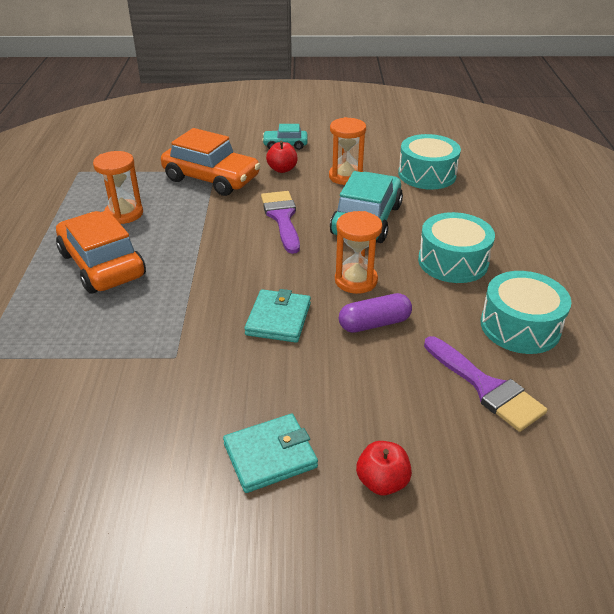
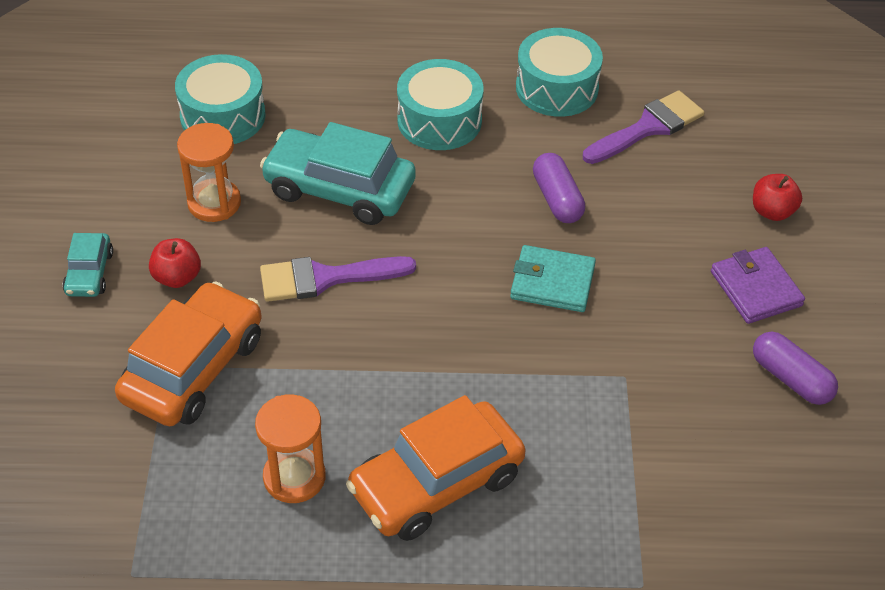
camera: 90 degrees left, 10 degrees up
turquoise wallet [223,414,318,493] -> purple wallet [711,247,805,324]
orange hourglass [335,211,382,294] -> none
none -> purple capsule [753,331,838,405]

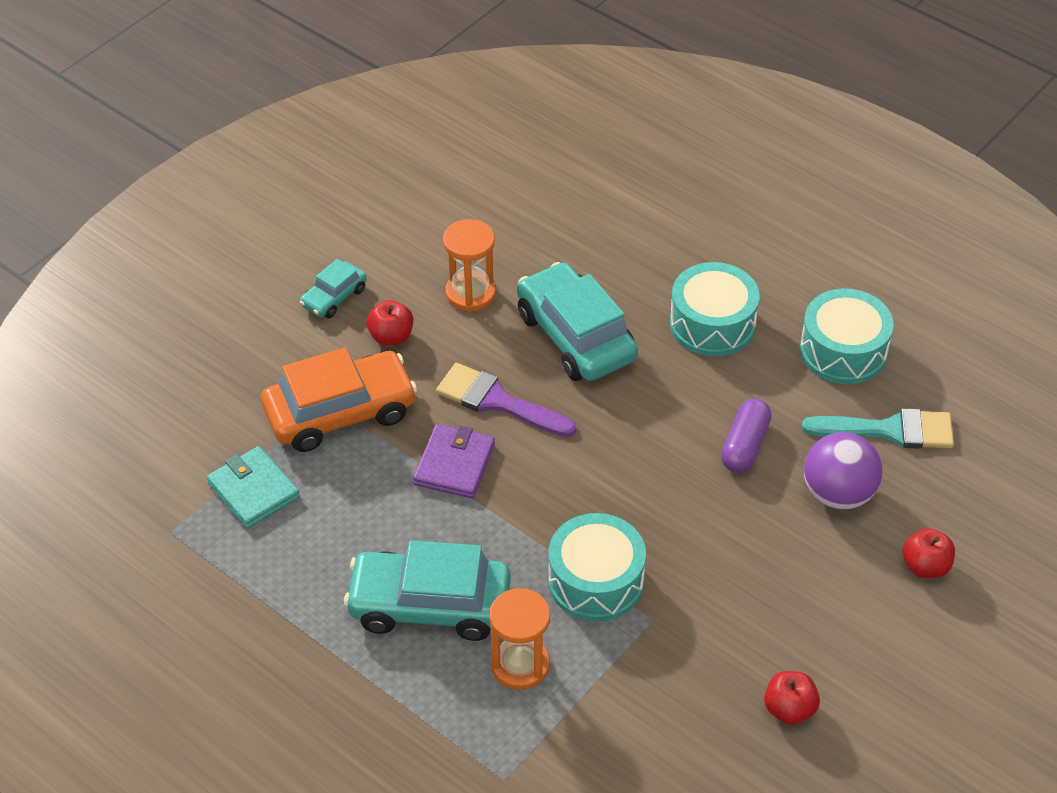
camera: 40 degrees right, 0 degrees up
turquoise drum [175,54,266,144] -> turquoise drum moved to [548,513,646,622]
orange hourglass [255,394,326,503] -> orange hourglass moved to [489,588,550,690]
orange car [346,395,526,541] -> turquoise car [344,540,510,641]
turquoise wallet [510,245,596,312] -> turquoise wallet moved to [207,446,300,528]
purple brush [583,90,705,164] -> turquoise brush [802,408,954,449]
purple wallet [711,247,805,324] -> purple wallet moved to [413,424,495,498]
purple capsule [753,331,838,405] -> red apple [764,671,820,725]
none -> purple ball [804,432,882,510]

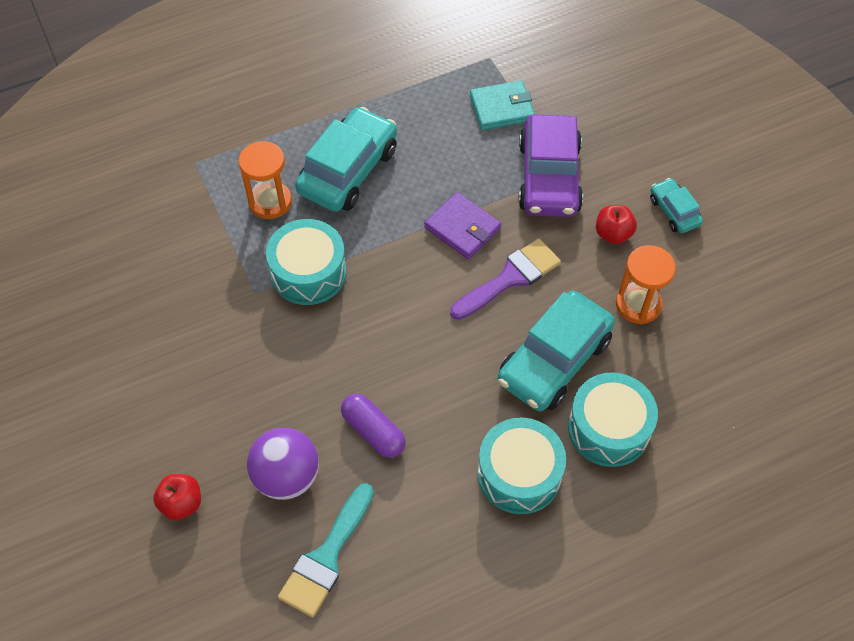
camera: 115 degrees right, 10 degrees up
orange car [261,348,417,452] -> purple car [518,114,583,217]
turquoise car [517,262,638,381] -> turquoise car turned 135 degrees clockwise [498,291,615,411]
red apple [764,671,820,725] -> none
turquoise drum [800,288,894,384] -> turquoise drum moved to [568,372,658,467]

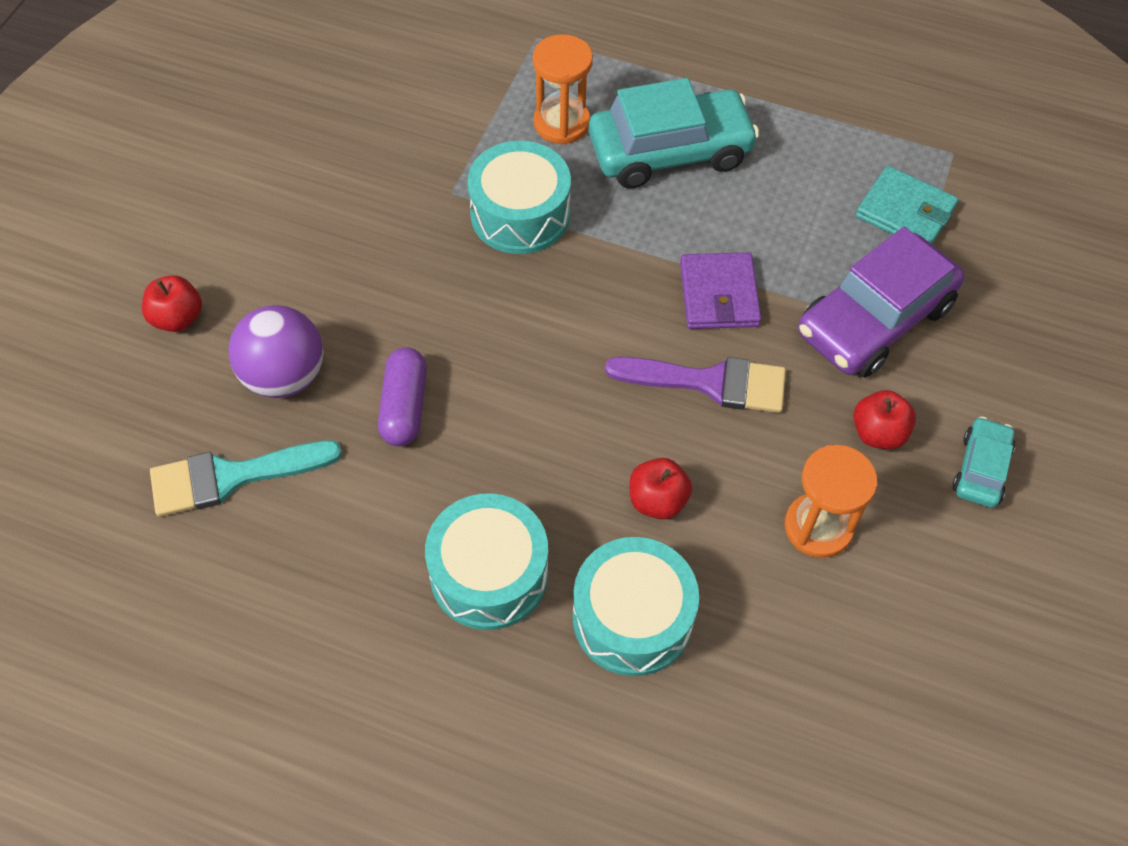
camera: 45 degrees right, 0 degrees up
turquoise car [498,291,615,411] -> red apple [630,458,692,520]

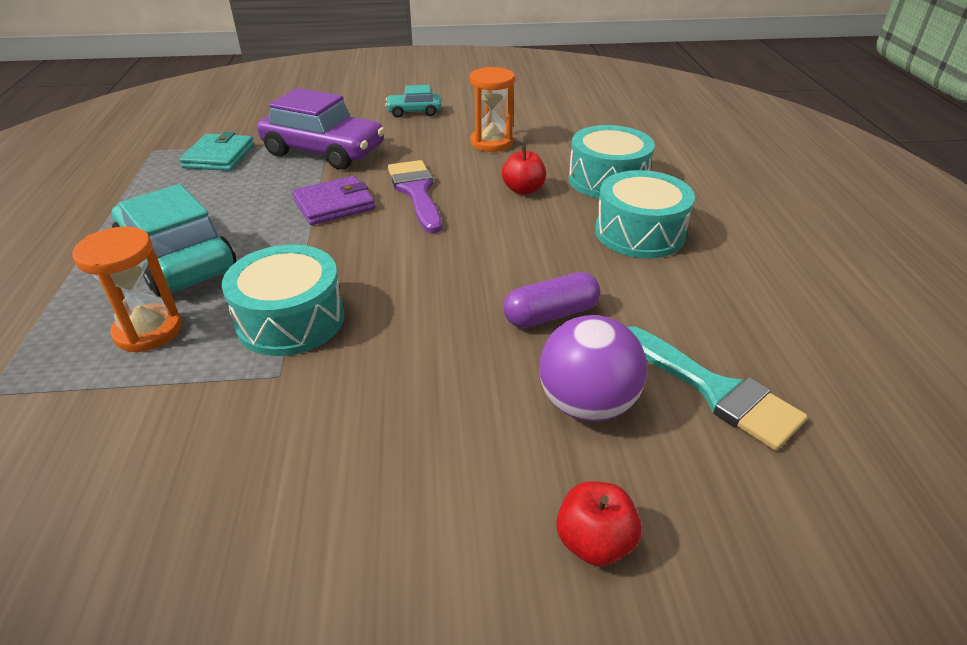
camera: 115 degrees left, 20 degrees down
red apple [853,390,916,449] -> none

